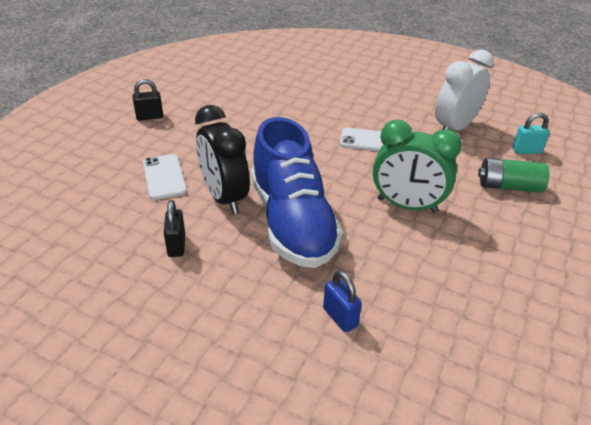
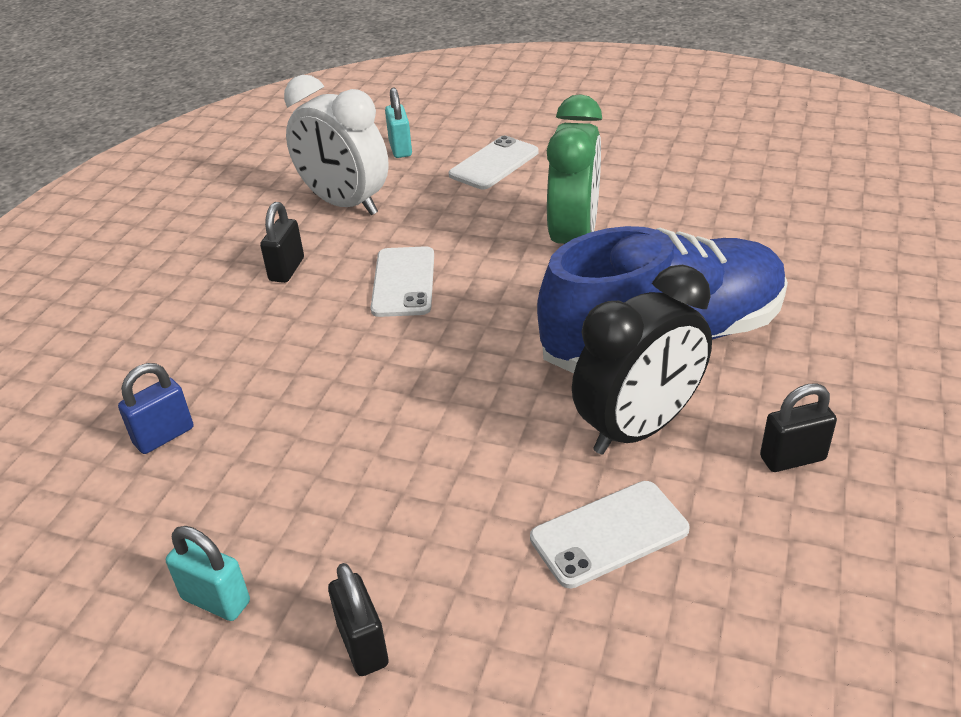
camera: 95 degrees left, 0 degrees up
blue padlock [323,270,362,332] -> blue padlock moved to [118,363,193,454]
green battery [478,158,549,193] -> white phone [449,136,539,189]
none -> turquoise padlock [166,526,250,621]
none -> black padlock [260,202,304,283]

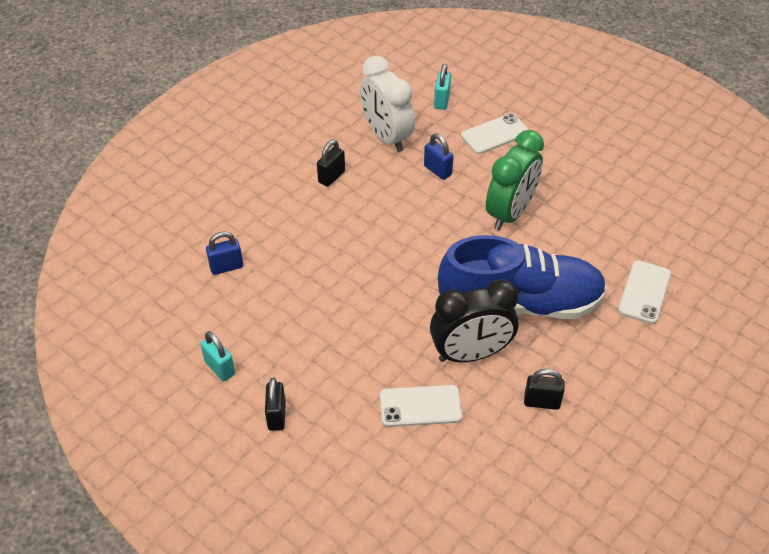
camera: 20 degrees right, 10 degrees up
white phone [371,246,434,317] -> white phone moved to [618,260,671,324]
none -> blue padlock [424,134,453,180]

